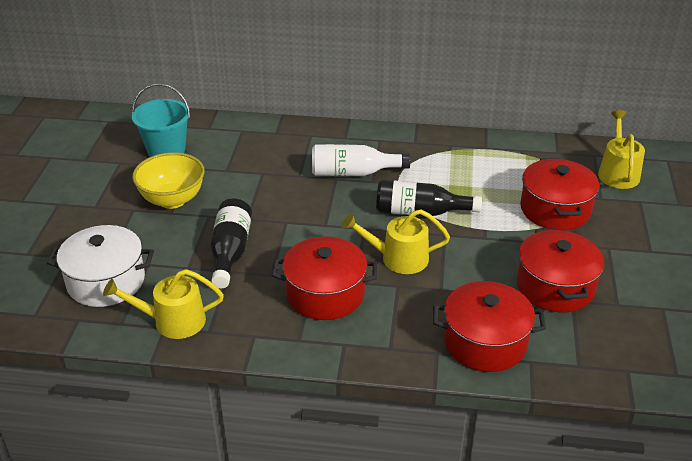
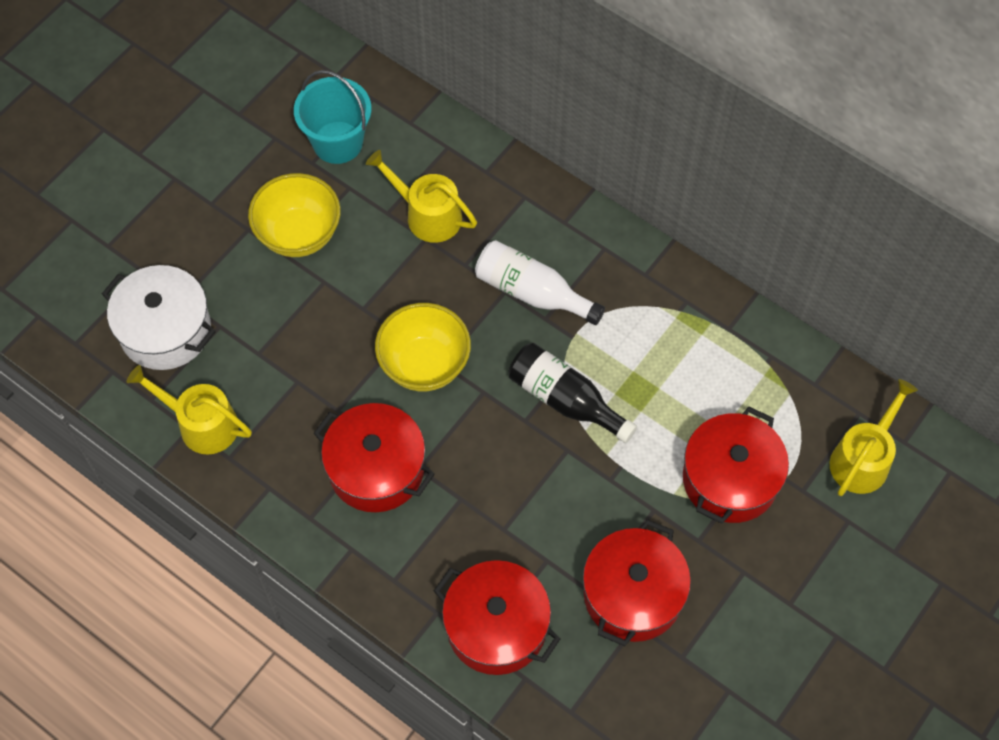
camera: 30 degrees right, 25 degrees up
black bottle [210,199,252,288] -> none
yellow watering can [342,210,450,274] -> yellow watering can moved to [366,150,477,243]
none -> yellow bowl [375,303,471,391]

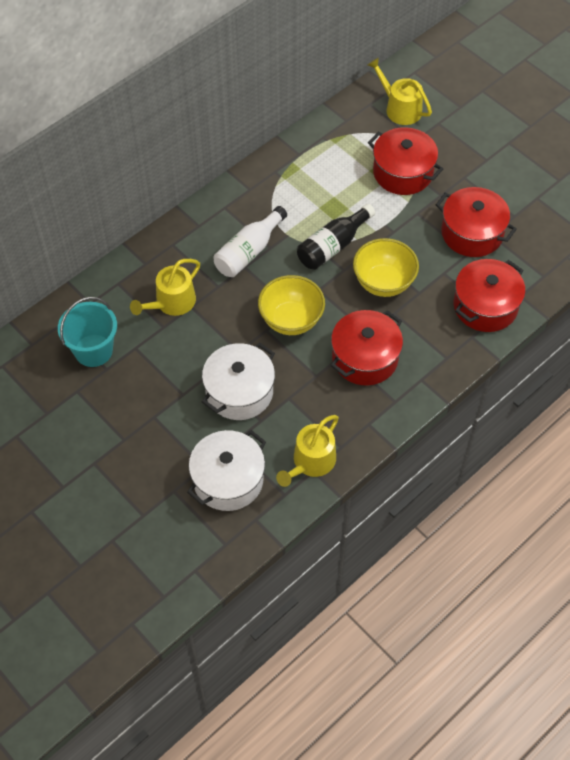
camera: 80 degrees left, 5 degrees down
yellow bowl [248,173,340,257] -> yellow bowl moved to [353,238,419,297]
none -> white pot [202,343,275,420]

